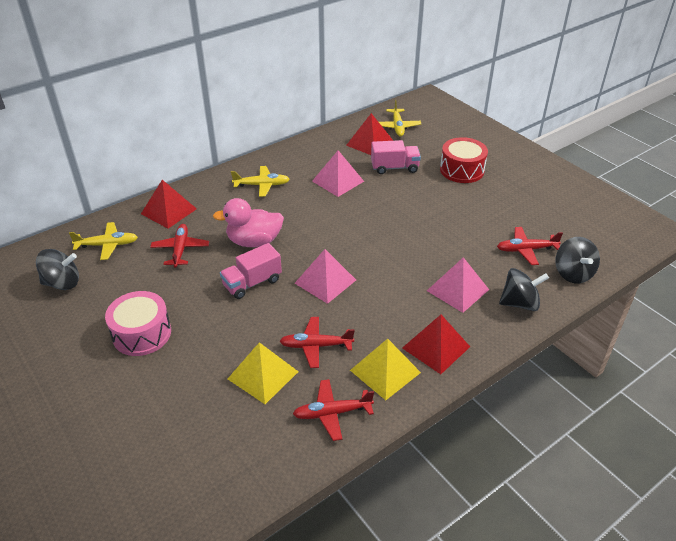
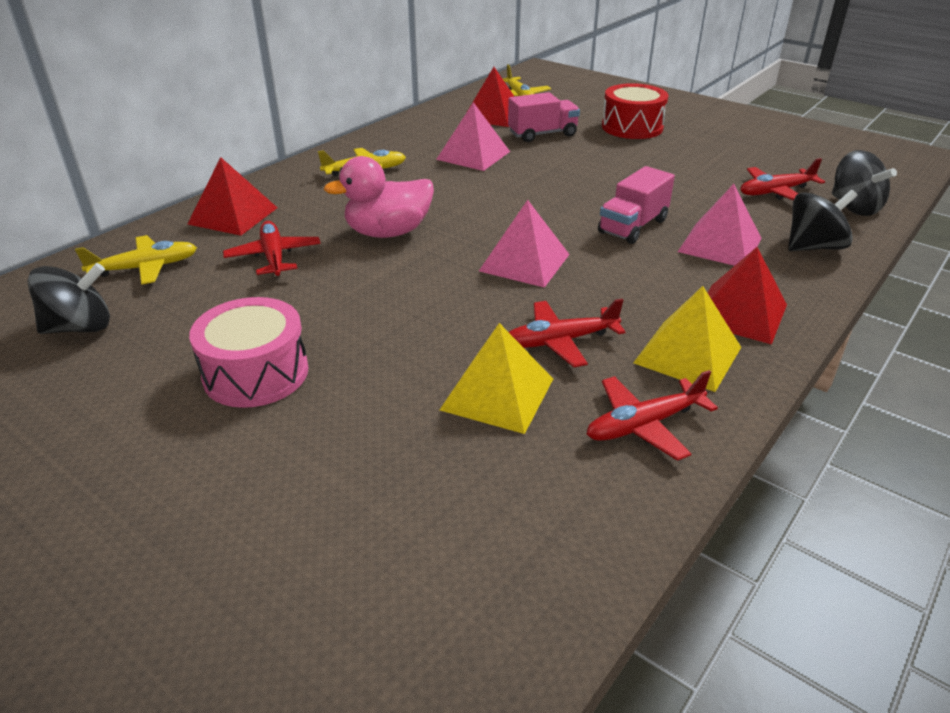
camera: 15 degrees left, 5 degrees down
pink truck [220,243,282,299] -> pink truck moved to [598,166,675,244]

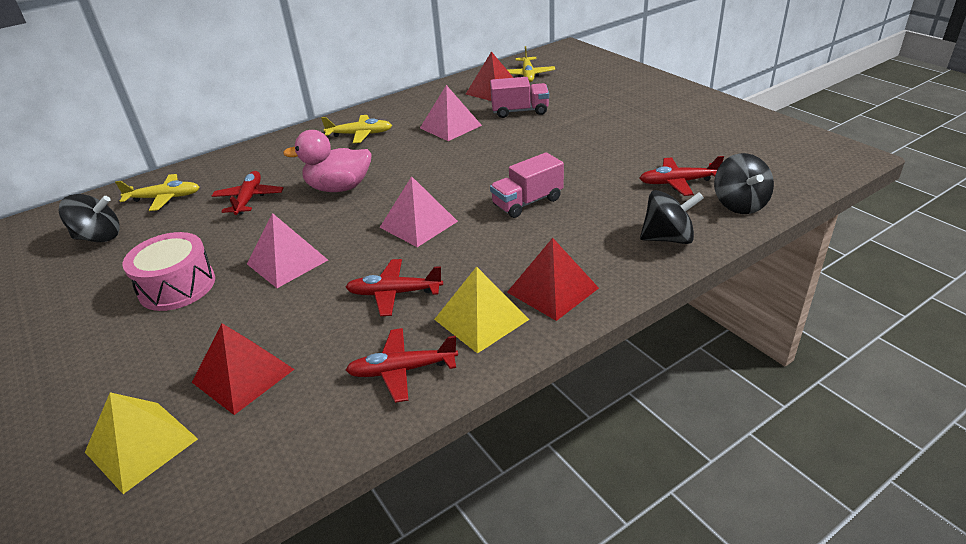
camera: 20 degrees right, 0 degrees up
red pyramid [188,157,277,236] -> red pyramid moved to [192,323,294,415]
yellow pyramid [440,323,553,434] -> yellow pyramid moved to [85,392,198,494]
red drum [602,83,669,139] -> none
pink pyramid [678,184,762,266] -> pink pyramid moved to [247,213,328,288]

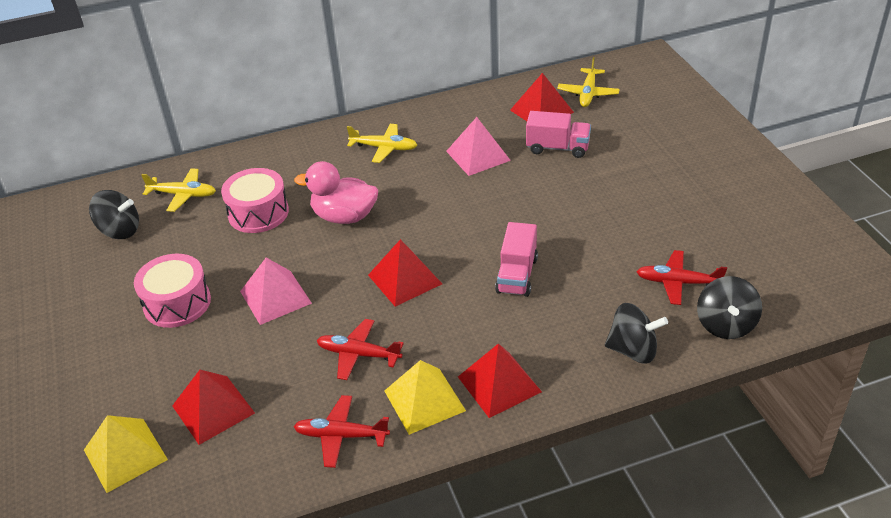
camera: 15 degrees right, 5 degrees up
red plane [212,171,283,215] -> pink drum [221,168,289,233]
pink pyramid [379,176,458,247] -> red pyramid [368,239,442,307]
pink truck [490,152,564,218] -> pink truck turned 60 degrees counterclockwise [495,222,538,297]

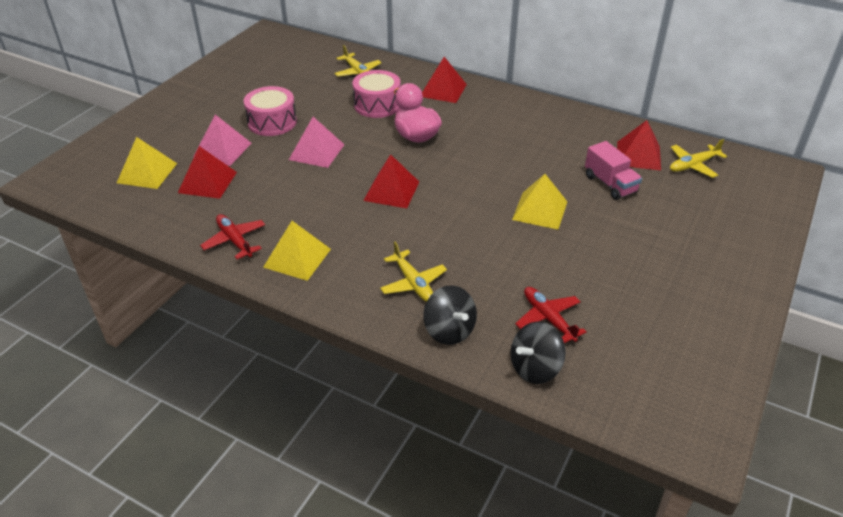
camera: 45 degrees right, 0 degrees up
black spinning top [89,190,139,239] -> none
red plane [316,319,404,380] -> none
yellow plane [347,124,417,163] -> yellow plane moved to [380,242,447,302]
pink pyramid [446,117,511,176] -> pink pyramid moved to [193,115,252,166]
red pyramid [458,343,542,418] -> red pyramid moved to [422,57,467,103]
pink truck [495,222,538,297] -> none
none -> yellow pyramid [512,174,567,230]

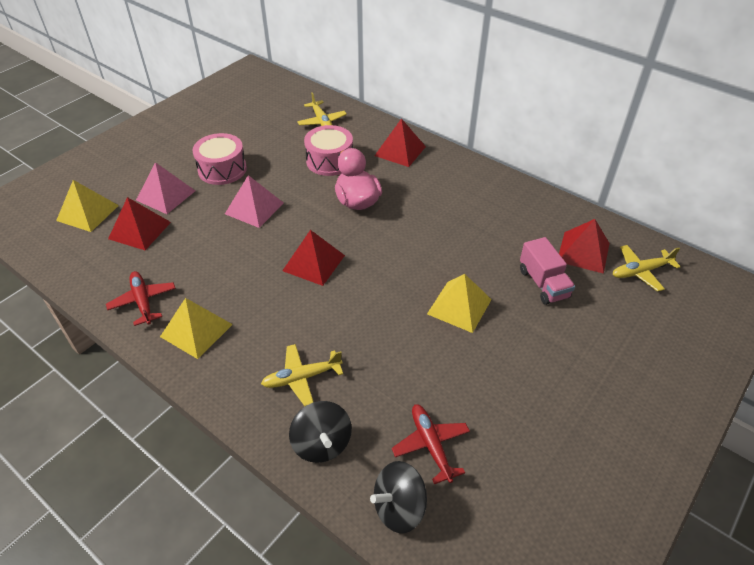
camera: 10 degrees right, 5 degrees up
yellow plane [380,242,447,302] -> yellow plane turned 90 degrees clockwise [261,344,343,406]

